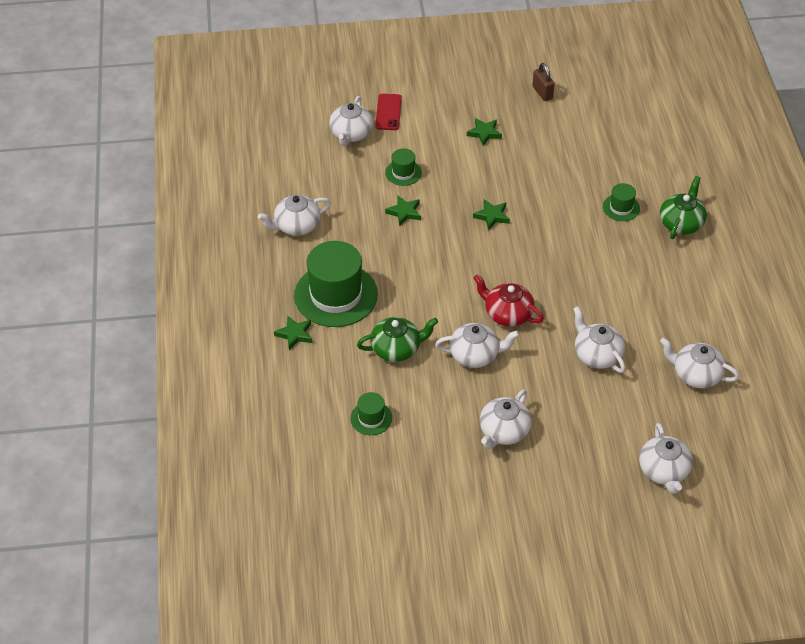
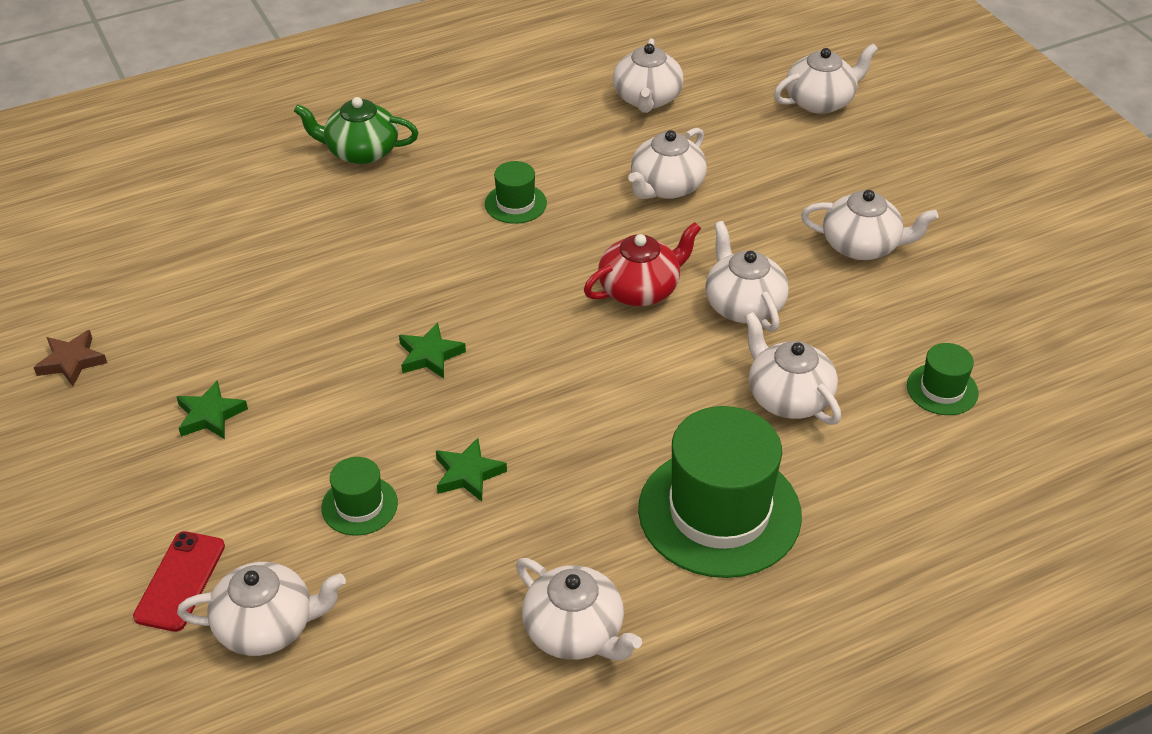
camera: 110 degrees left, 5 degrees down
green star [274,316,312,350] -> none
green teapot [357,317,438,362] -> white teapot [745,312,841,425]
red phone [375,94,402,130] -> red phone turned 60 degrees counterclockwise [133,531,225,632]
red teapot [473,274,544,327] -> red teapot turned 135 degrees counterclockwise [584,222,701,306]
brown padlock [533,63,554,101] -> brown star [34,330,107,386]
green hat [603,183,640,221] -> green hat moved to [485,161,547,224]

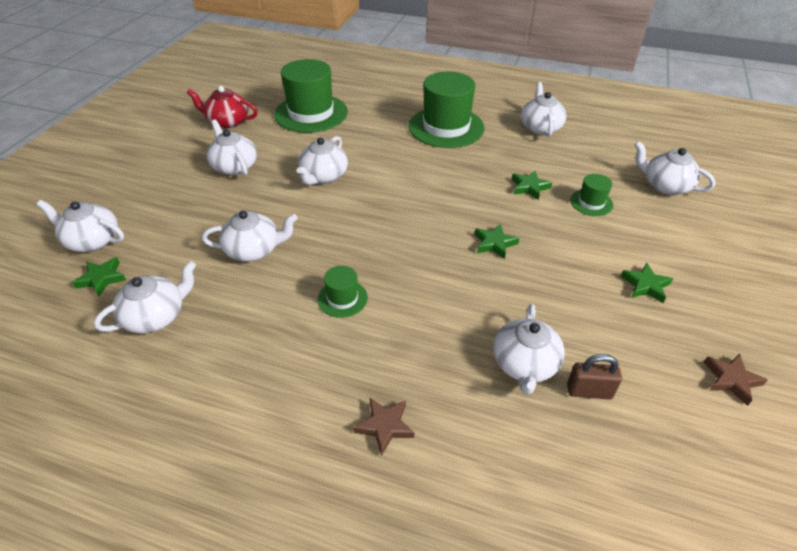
camera: 135 degrees left, 0 degrees up
red phone [133,531,225,632] -> none
green teapot [294,97,419,164] -> brown star [353,398,414,456]
red teapot [584,222,701,306] -> red teapot moved to [187,86,258,128]
white teapot [745,312,841,425] -> white teapot moved to [493,304,565,395]
green hat [907,343,978,415] -> green hat [274,59,348,133], size x2.13
none -> green star [72,257,126,297]
none -> brown padlock [567,354,622,399]

